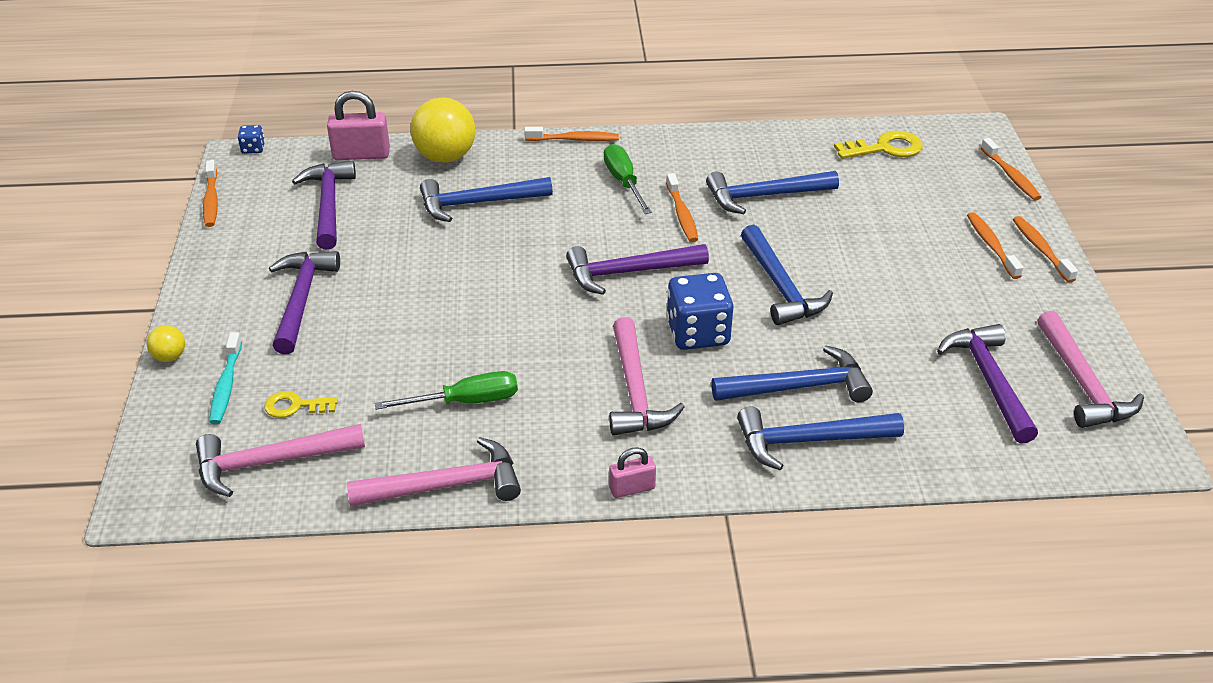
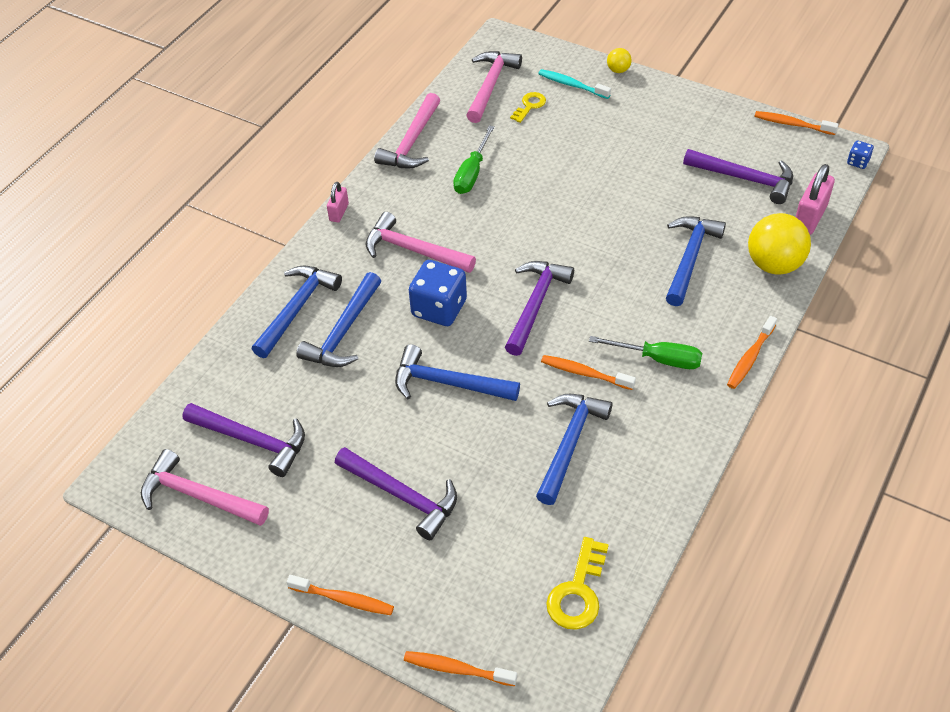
camera: 125 degrees right, 10 degrees up
purple hammer [269,251,340,354] -> purple hammer moved to [335,447,457,540]
orange toothbrush [967,212,1023,279] -> none

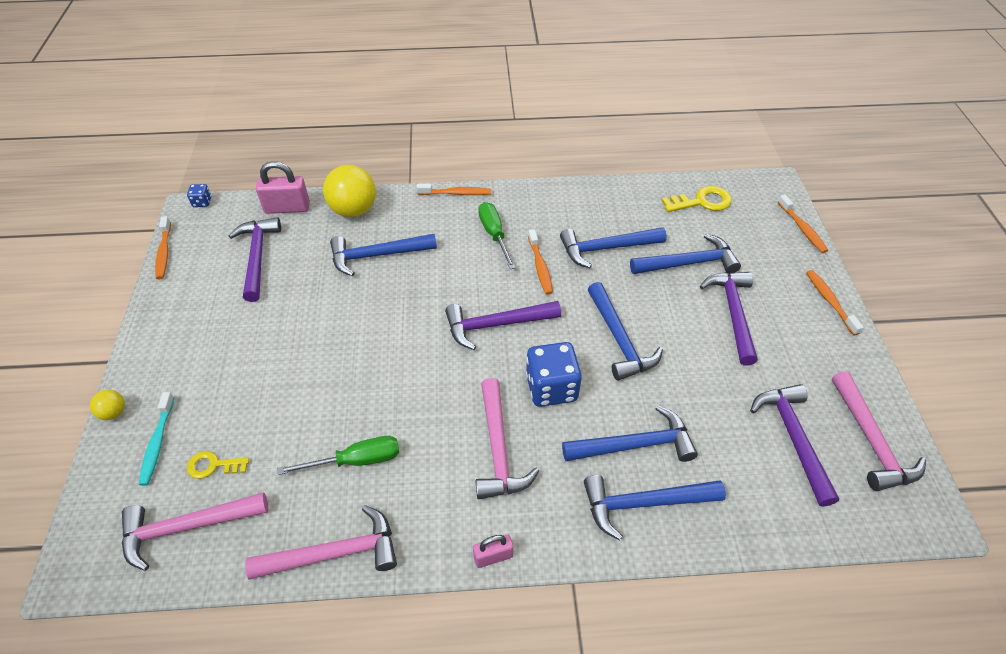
camera: 125 degrees left, 0 degrees up
none -> blue hammer [630,234,741,274]

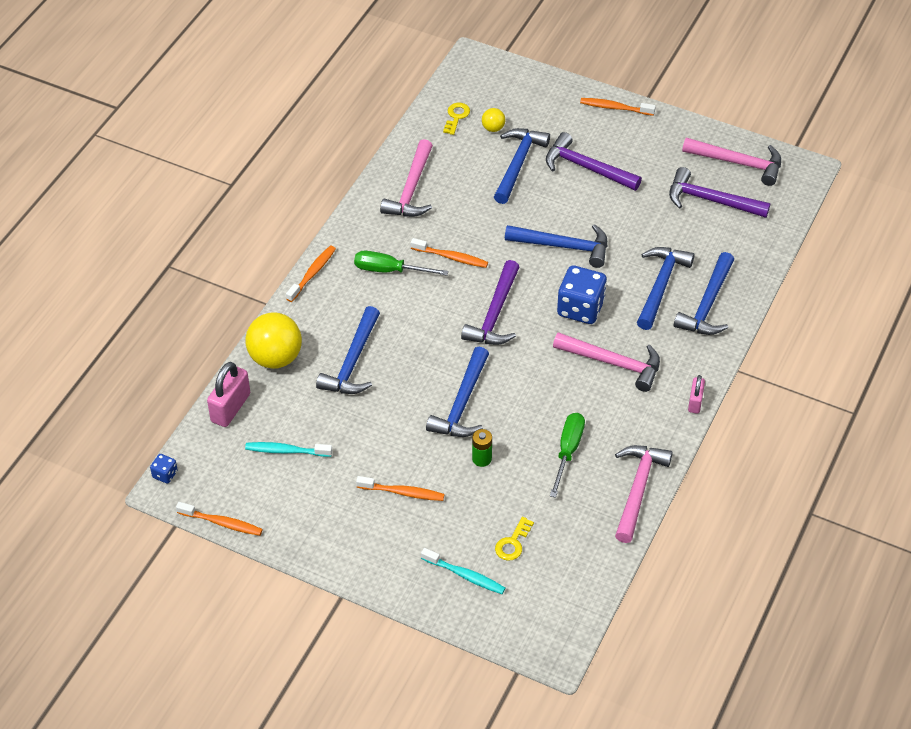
camera: 60 degrees left, 0 degrees up
yellow ball [90,390,125,420] -> yellow ball moved to [482,108,505,132]
pink hammer [122,492,268,571] -> pink hammer moved to [380,139,433,217]
purple hammer [229,217,281,302] -> turquoise toothbrush [245,442,332,457]
blue hammer [560,227,667,268] -> blue hammer moved to [426,347,489,437]
yellow key [661,186,732,212] -> yellow key [443,103,470,135], size x0.64
orange toothbrush [778,195,828,253] -> orange toothbrush moved to [356,476,445,501]
none -> green battery [472,429,492,467]

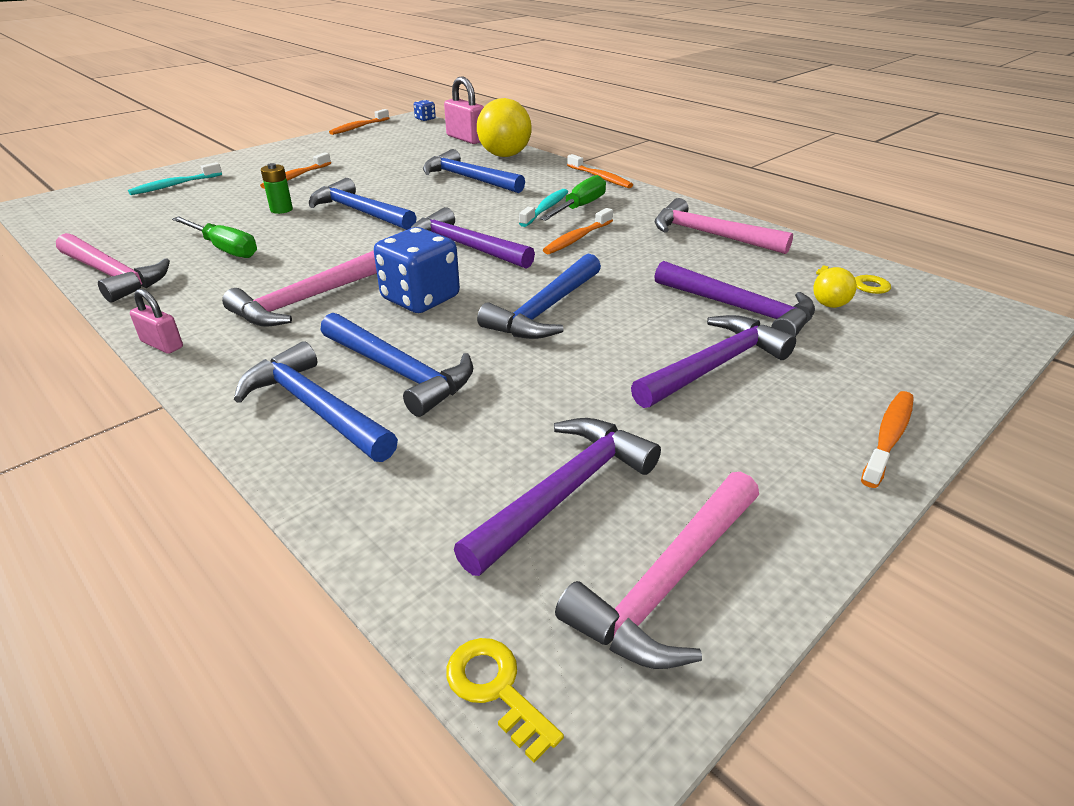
camera: 110 degrees right, 15 degrees down
turquoise toothbrush [245,442,332,457] -> turquoise toothbrush moved to [519,189,568,227]
blue hammer [494,128,550,204] -> purple hammer [654,261,815,337]
yellow key [495,517,534,561] -> yellow key moved to [446,638,564,763]

